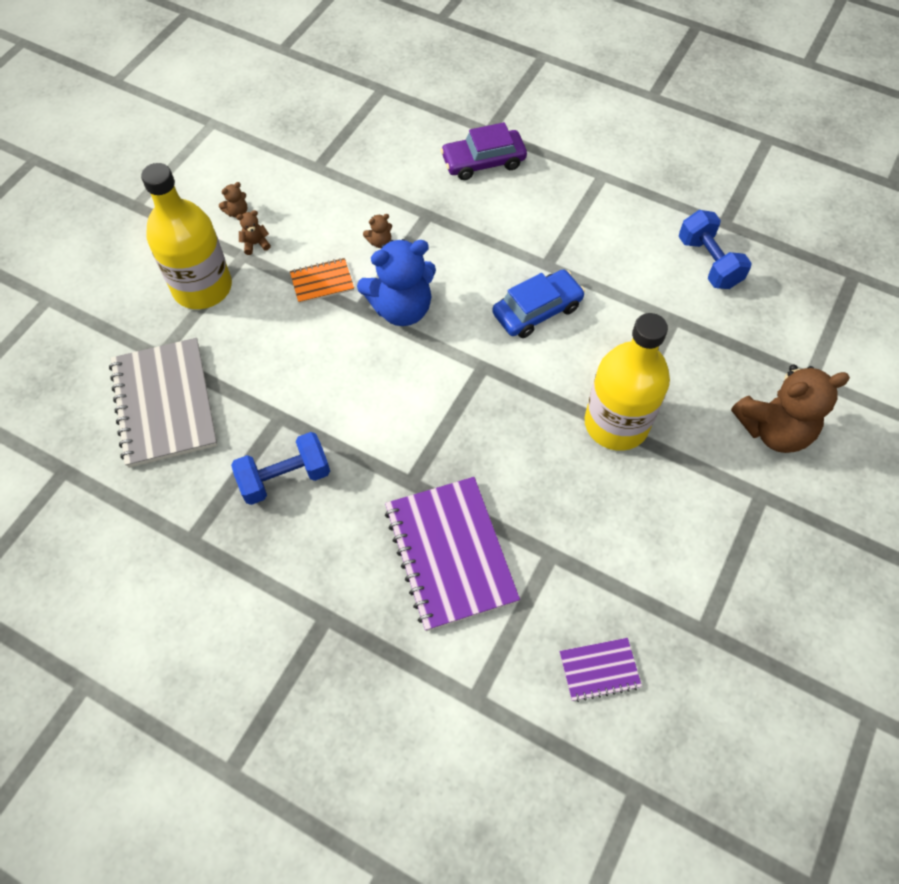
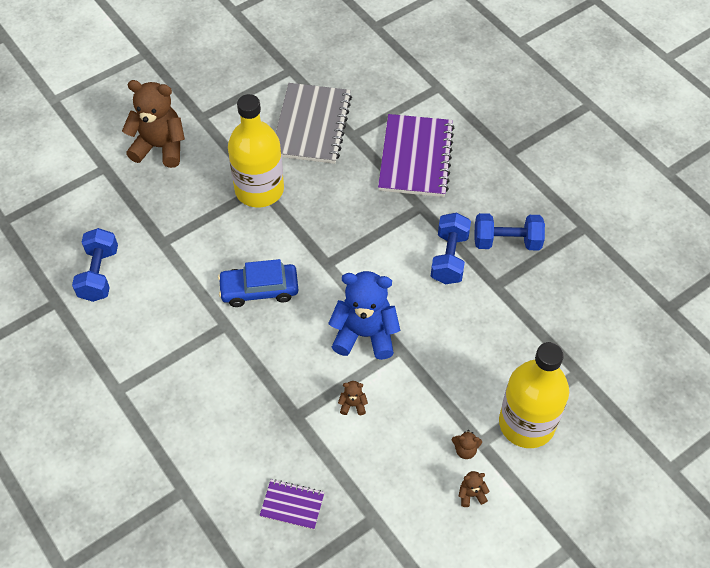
camera: 155 degrees left, 5 degrees down
grey notebook [109,338,217,468] -> grey notebook moved to [276,83,352,164]
orange notebook [290,258,354,304] -> none
purple car [440,122,527,180] -> none
purple notebook [560,638,642,702] -> purple notebook moved to [260,479,325,530]
none -> blue dumbbell [431,213,471,284]

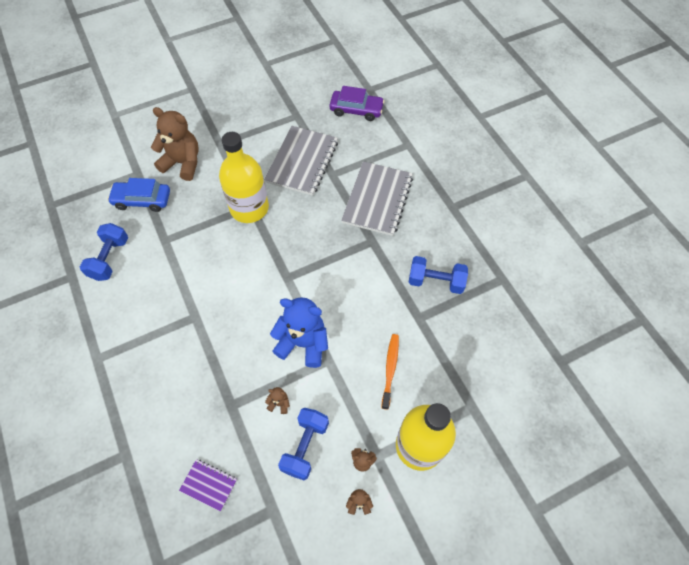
camera: 10 degrees right, 5 degrees up
blue car [218,259,298,307] -> blue car moved to [107,178,170,212]
purple notebook [378,114,454,197] -> grey notebook [341,161,413,236]
blue dumbbell [431,213,471,284] -> blue dumbbell moved to [278,408,329,481]
none -> purple car [330,86,384,121]
none -> orange toothbrush [382,334,399,410]

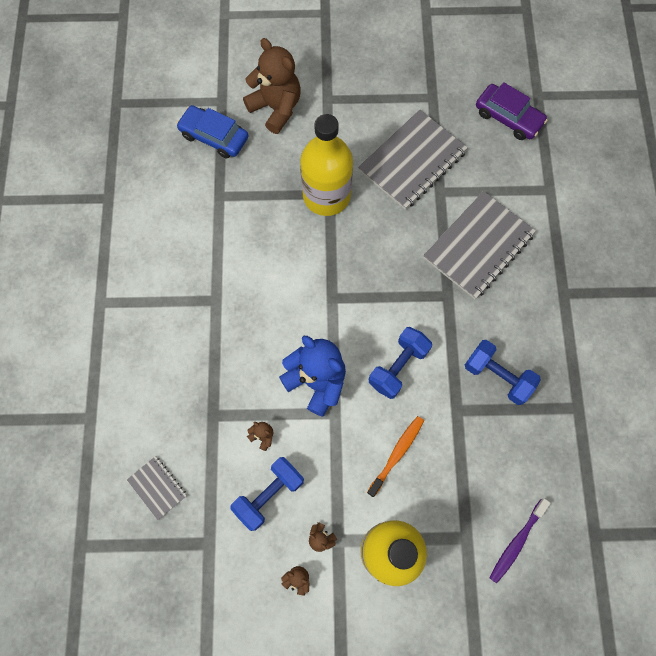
camera: 25 degrees right, 10 degrees up
blue dumbbell [80,223,128,281] -> blue dumbbell moved to [369,327,432,399]
purple notebook [179,459,237,511] -> grey notebook [127,456,187,520]
none -> purple toothbrush [490,498,550,583]

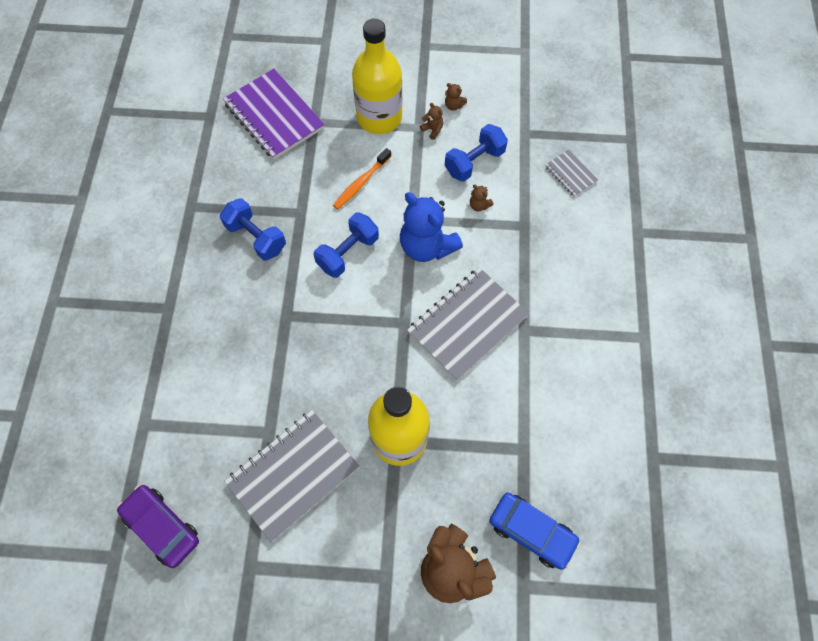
camera: 175 degrees left, 5 degrees down
grey notebook [423,191,536,299] -> grey notebook moved to [407,267,529,381]
purple toothbrush [490,498,550,583] -> purple notebook [223,69,325,159]

